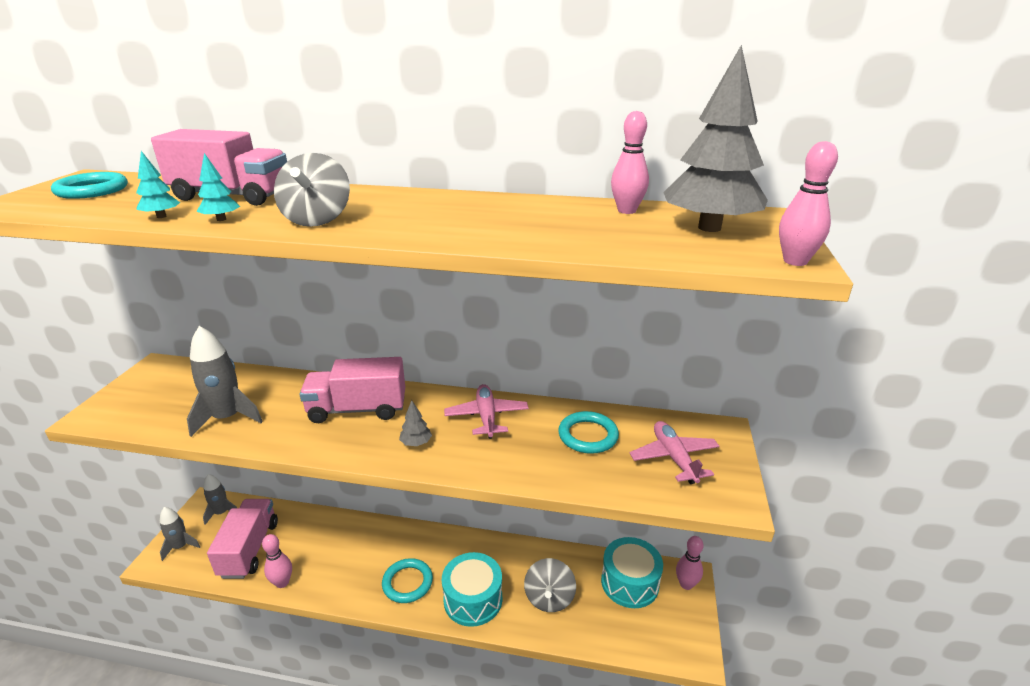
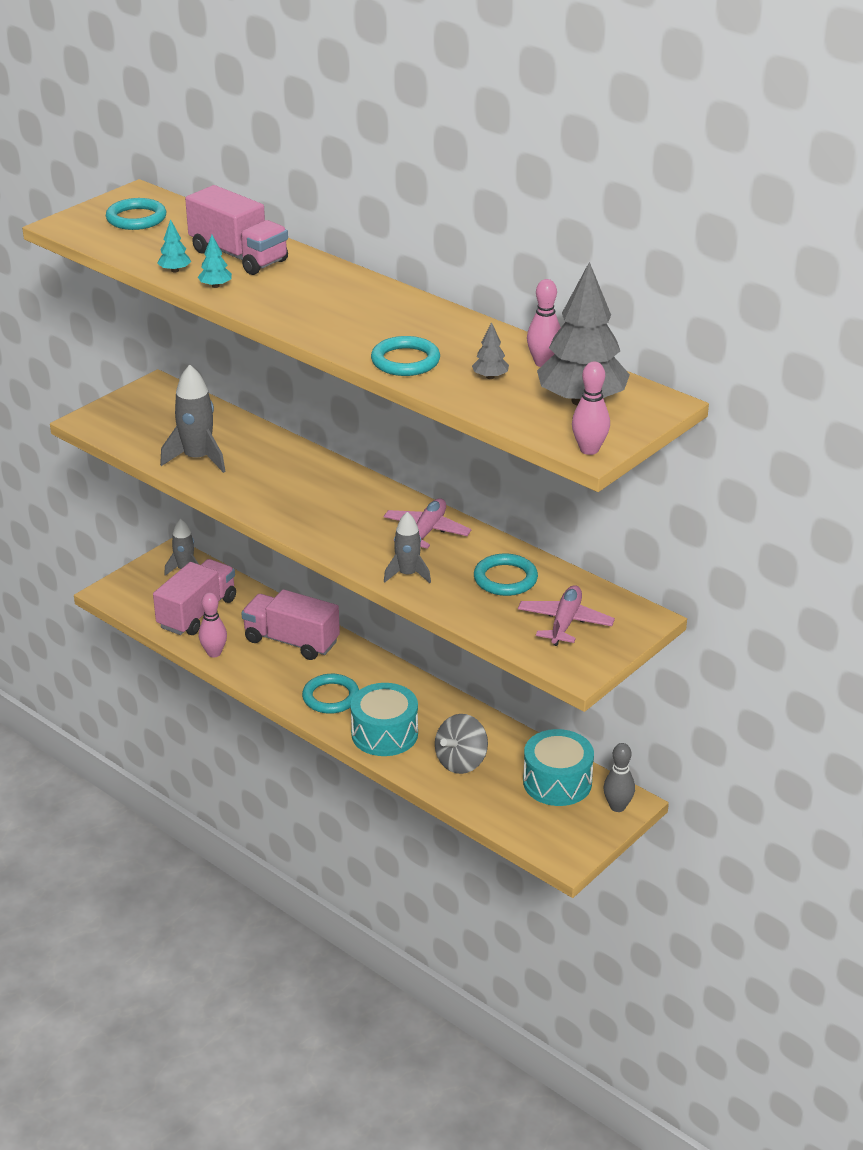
camera: 30 degrees right, 5 degrees up
grey rocket [160,507,201,561] -> grey rocket moved to [384,512,431,583]
grey spinning top [274,153,350,227] -> none
pink truck [299,357,405,423] -> pink truck moved to [241,589,340,660]
grey tree [399,400,432,446] -> grey tree moved to [472,322,509,379]
pink bowling pin [676,536,704,590] -> grey bowling pin [604,743,635,812]
none -> turquoise ring [371,336,440,376]

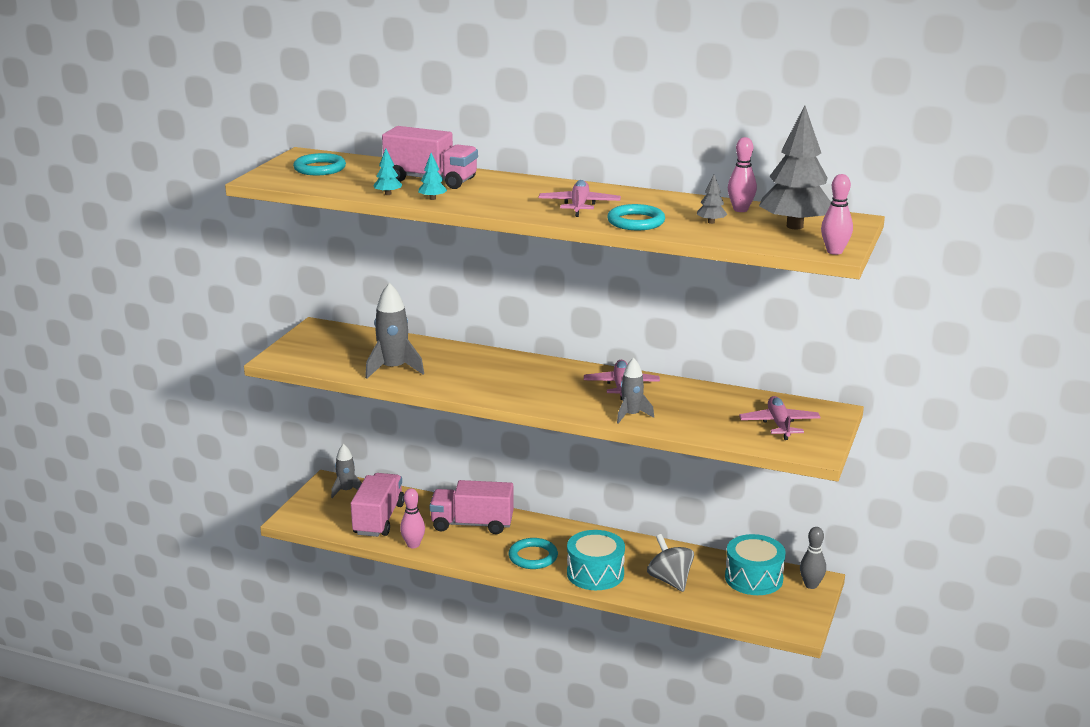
camera: 20 degrees left, 10 degrees down
grey spinning top [435,714,488,774] -> grey spinning top turned 135 degrees clockwise [647,534,694,592]
turquoise ring [474,554,538,596] -> none
none -> pink plane [539,180,621,217]

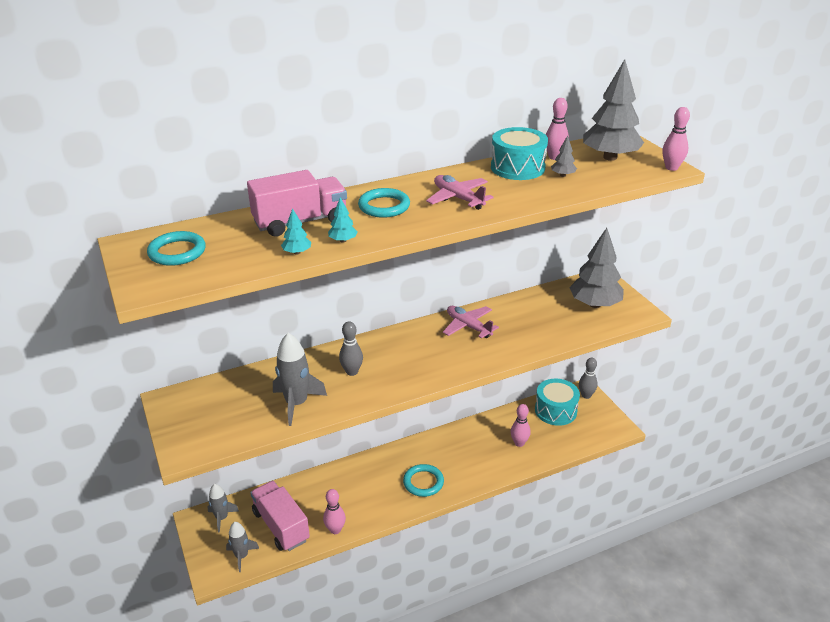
camera: 45 degrees left, 10 degrees up
pink truck [429,480,514,534] -> none
turquoise drum [567,530,625,590] -> turquoise drum moved to [491,127,548,180]
turquoise ring [607,204,665,230] -> turquoise ring moved to [358,188,410,218]
grey rocket [617,358,654,424] -> grey rocket moved to [226,522,259,572]
grey spinning top [647,534,694,592] -> pink bowling pin [511,404,531,447]
pink plane [739,396,821,440] -> grey tree [569,228,624,308]
none -> grey bowling pin [339,321,363,376]

